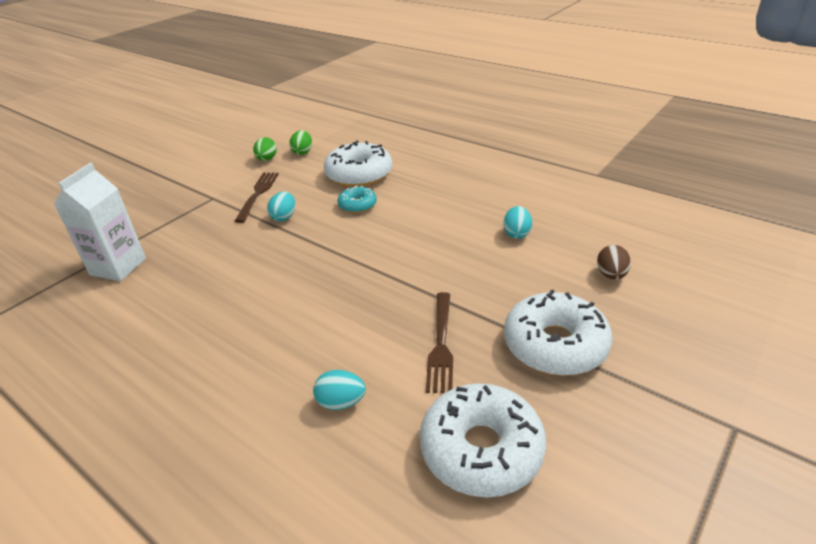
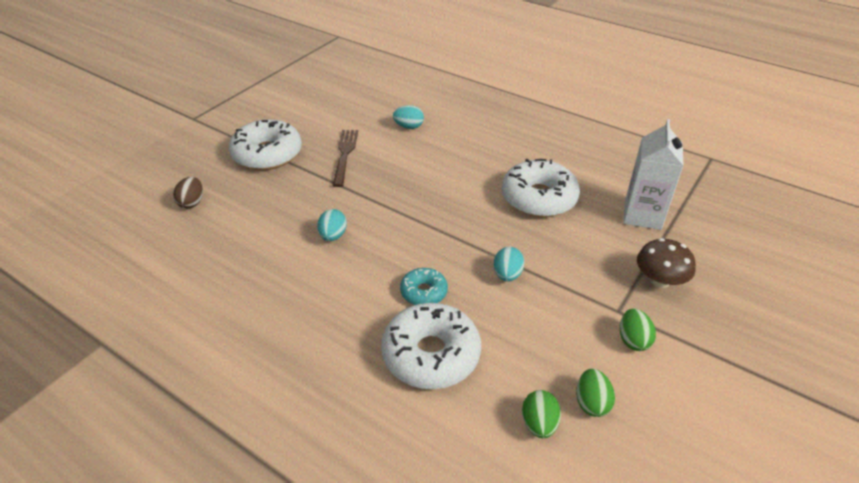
camera: 175 degrees right, 5 degrees up
brown fork [235,172,279,223] -> none
white donut [420,383,546,498] -> white donut moved to [502,159,580,217]
turquoise egg [503,206,532,239] -> turquoise egg moved to [317,209,347,241]
none -> green egg [620,309,656,351]
none -> brown mushroom [637,238,696,288]

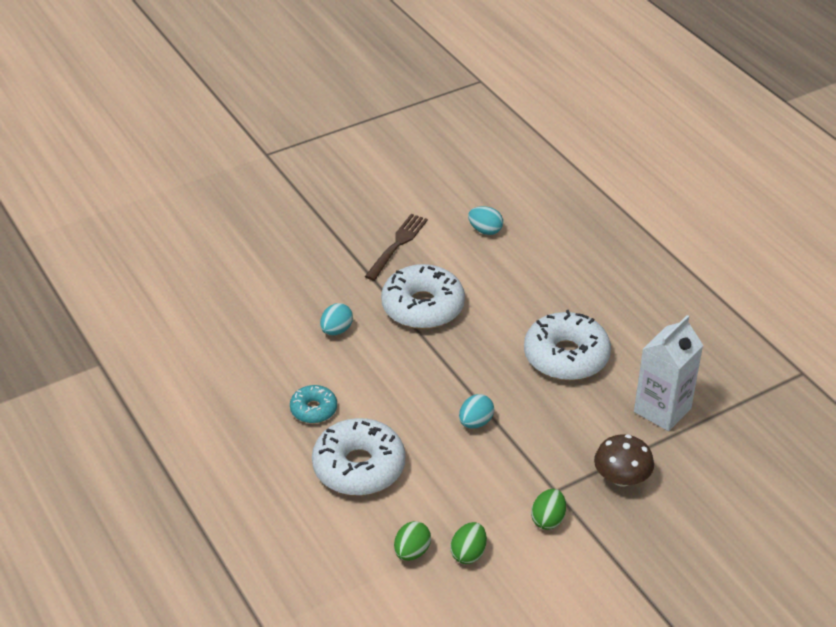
camera: 25 degrees right, 0 degrees up
brown egg [173,177,203,209] -> none
white donut [229,119,302,170] -> white donut moved to [381,264,465,329]
turquoise donut [400,268,448,305] -> turquoise donut moved to [290,385,337,423]

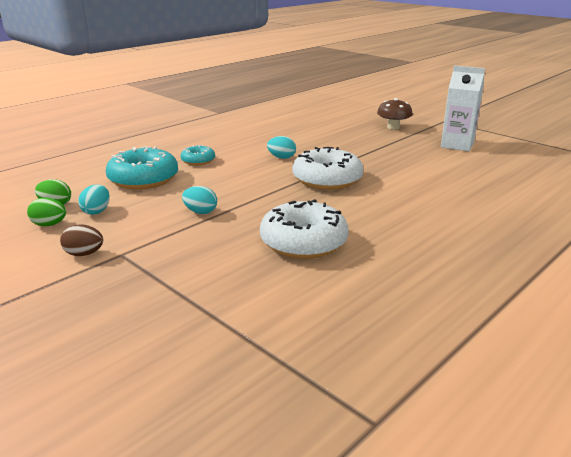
camera: 75 degrees right, 15 degrees down
white donut [312,418,405,496] -> turquoise donut [106,146,178,190]
brown fork [365,214,428,280] -> none
turquoise egg [468,206,503,235] -> turquoise egg moved to [78,185,110,215]
green egg [531,489,566,530] -> brown egg [60,224,103,256]
brown mushroom [594,434,654,487] -> brown mushroom moved to [377,98,413,130]
white carton [634,315,703,431] -> white carton moved to [441,65,485,151]

